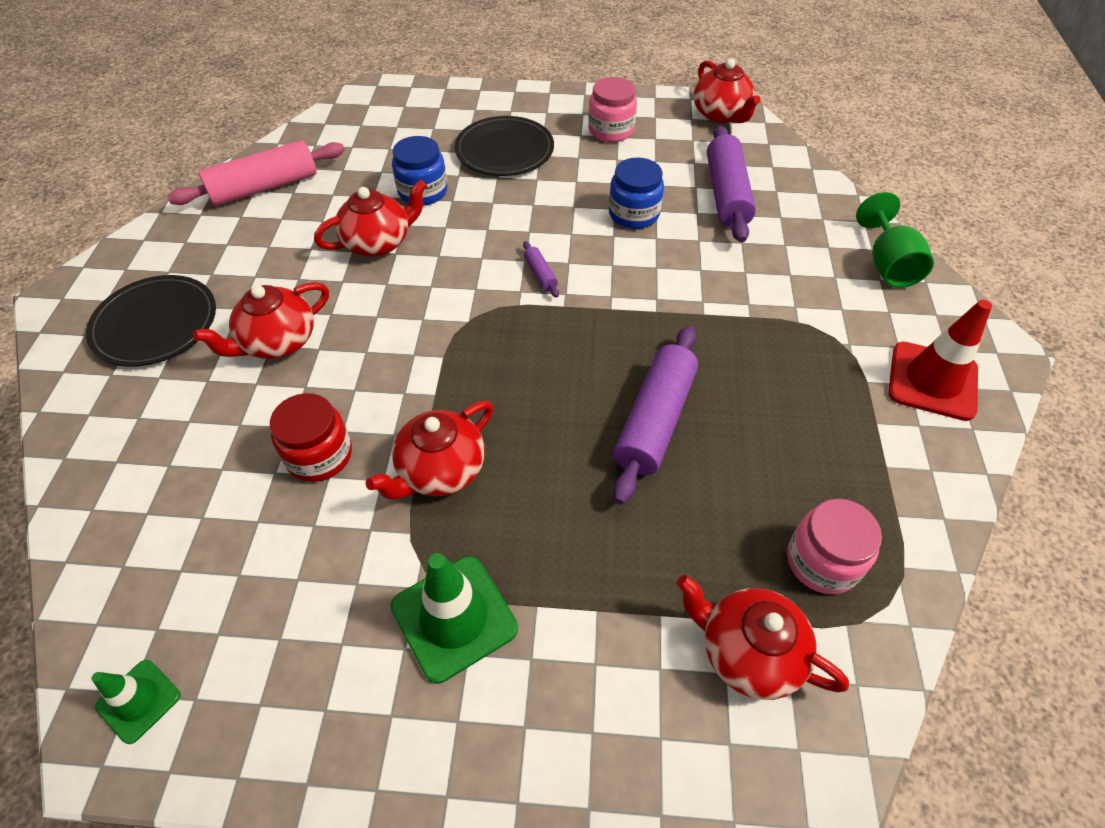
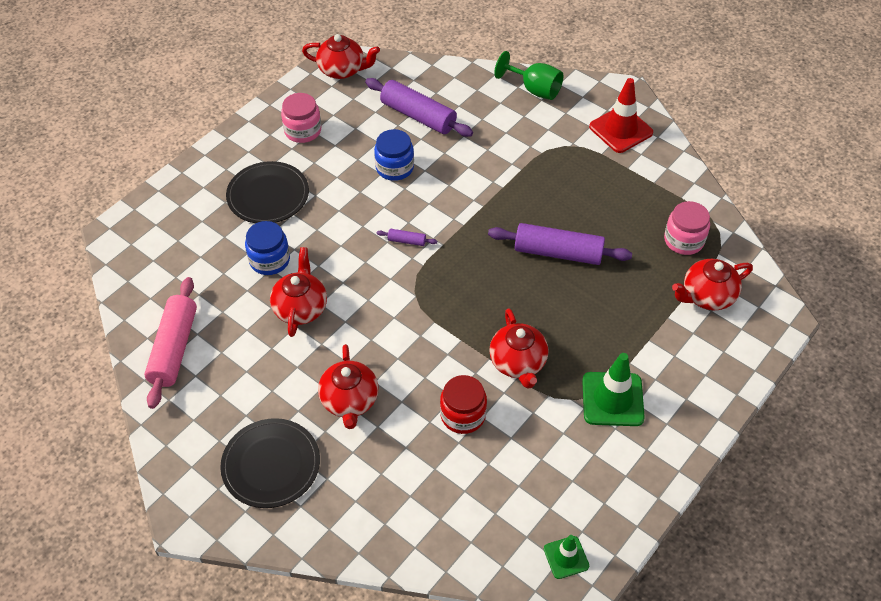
camera: 55 degrees left, 0 degrees up
purple rolling pin [613,326,698,505] -> purple rolling pin turned 45 degrees counterclockwise [488,223,632,265]

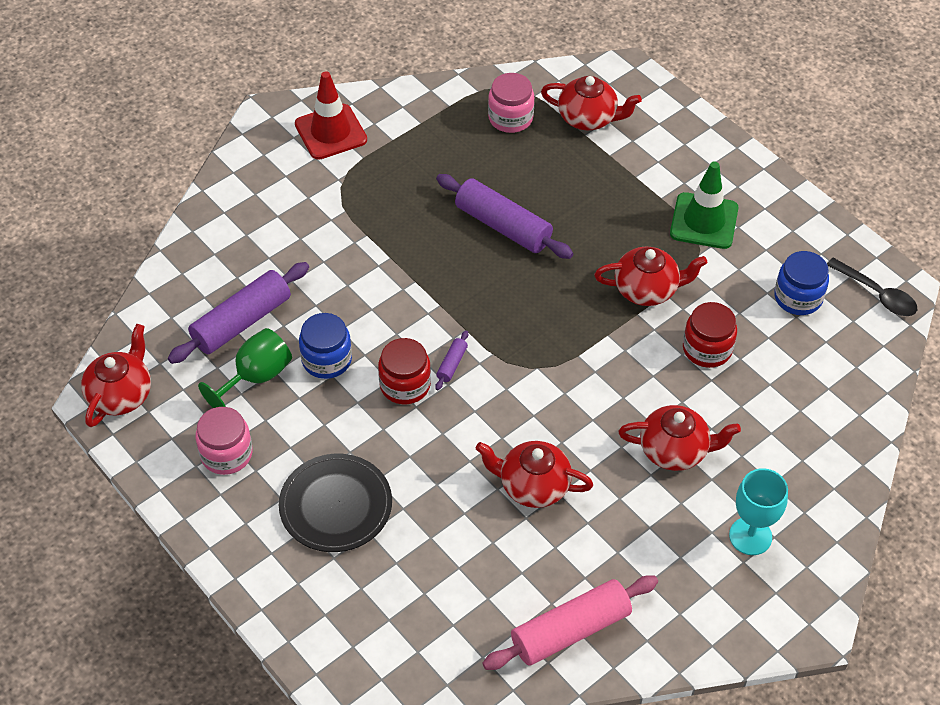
camera: 80 degrees left, 0 degrees up
pink rolling pin [144,277,197,409] -> pink rolling pin turned 45 degrees counterclockwise [482,575,658,670]
black plate [220,418,320,508] -> turquoise goblet [729,468,788,555]
blue jar [245,221,290,275] -> blue jar moved to [774,251,829,315]
purple rolling pin [488,223,632,265] -> purple rolling pin turned 75 degrees counterclockwise [436,174,573,259]
green goblet [494,51,563,100] -> green goblet moved to [198,328,292,408]
green traffic cone [544,535,589,579] -> black spoon [827,258,917,316]
red teapot [672,259,753,310] -> red teapot turned 60 degrees counterclockwise [541,76,642,130]
none -> red jar [378,338,431,404]

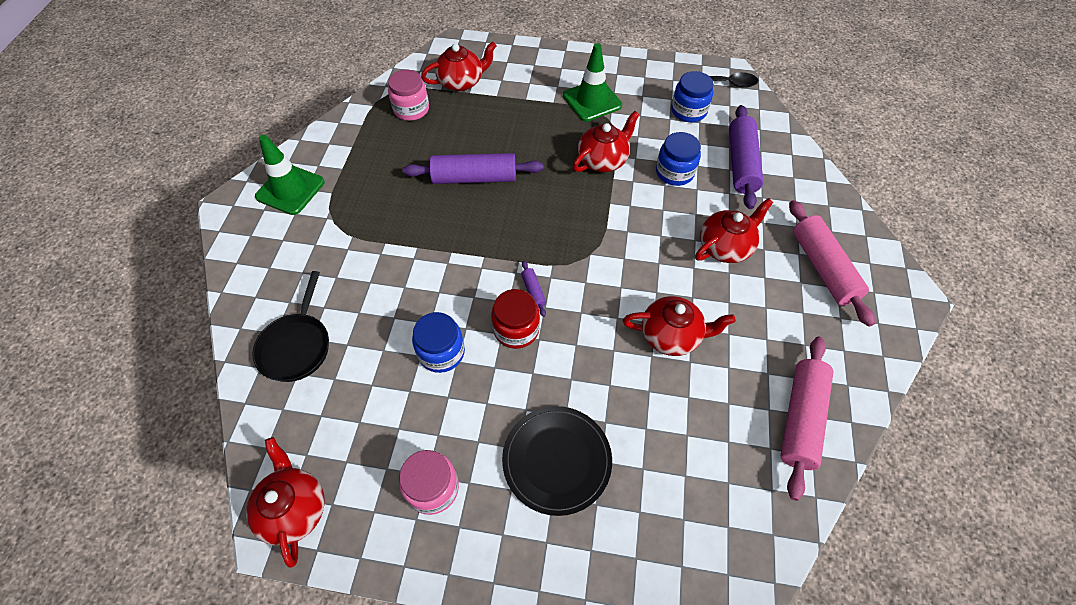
camera: 40 degrees left, 5 degrees up
purple rolling pin [168,262,309,364] -> purple rolling pin moved to [729,105,764,209]
green goblet [198,328,292,408] -> none
red traffic cone [295,71,367,160] -> green traffic cone [255,135,324,215]
red teapot [476,441,593,508] -> red teapot turned 150 degrees counterclockwise [623,296,736,356]
red jar [683,302,737,368] -> blue jar [656,132,701,186]
turquoise goblet [729,468,788,555] -> pink rolling pin [789,200,875,327]
none -> black pan [252,271,329,382]

